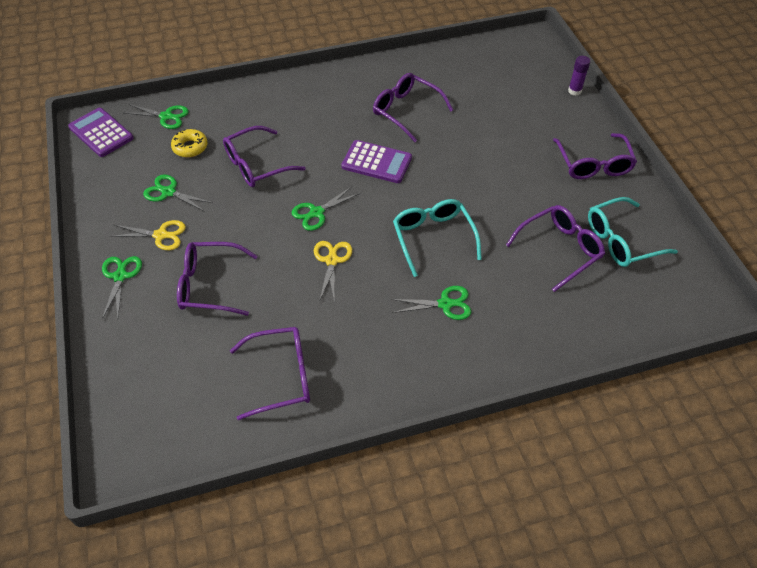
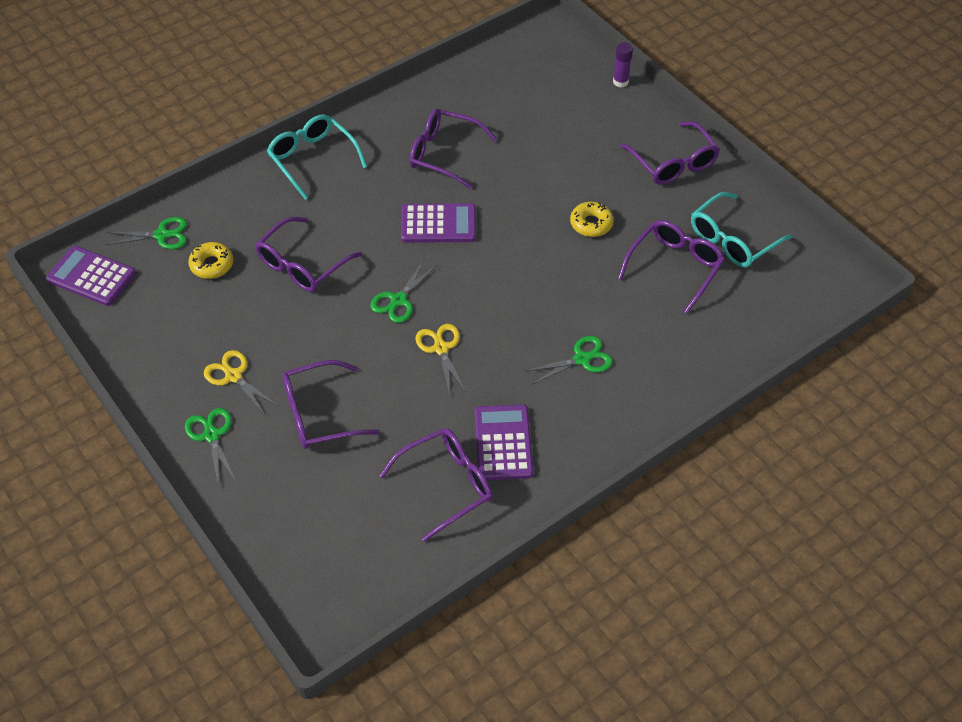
camera: 20 degrees left, 0 degrees up
yellow scissors [110,220,186,250] -> yellow scissors turned 120 degrees counterclockwise [204,350,278,414]
green scissors [143,175,213,211] -> none
turquoise glasses [393,199,482,277] -> turquoise glasses moved to [267,114,367,200]
none -> purple calculator [475,404,533,480]
none -> yellow donut [570,202,614,237]

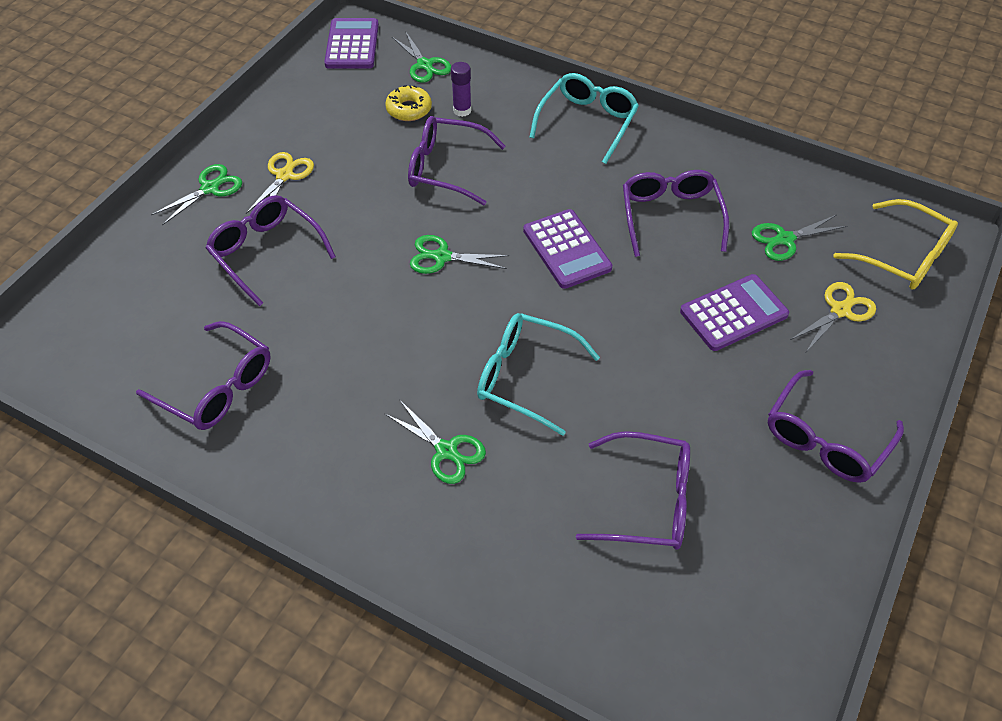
camera: 65 degrees right, 0 degrees up
yellow scissors [415,324,466,396] -> yellow scissors moved to [790,282,876,352]
purple calculator [475,404,533,480] -> purple calculator moved to [680,274,789,351]
yellow donut [570,202,614,237] -> none
purple glue stick [613,42,633,87] -> purple glue stick moved to [451,62,472,117]
turquoise glasses [691,192,792,267] -> turquoise glasses moved to [477,313,600,436]
none -> green scissors [752,215,847,261]
none -> yellow glasses [833,199,958,290]

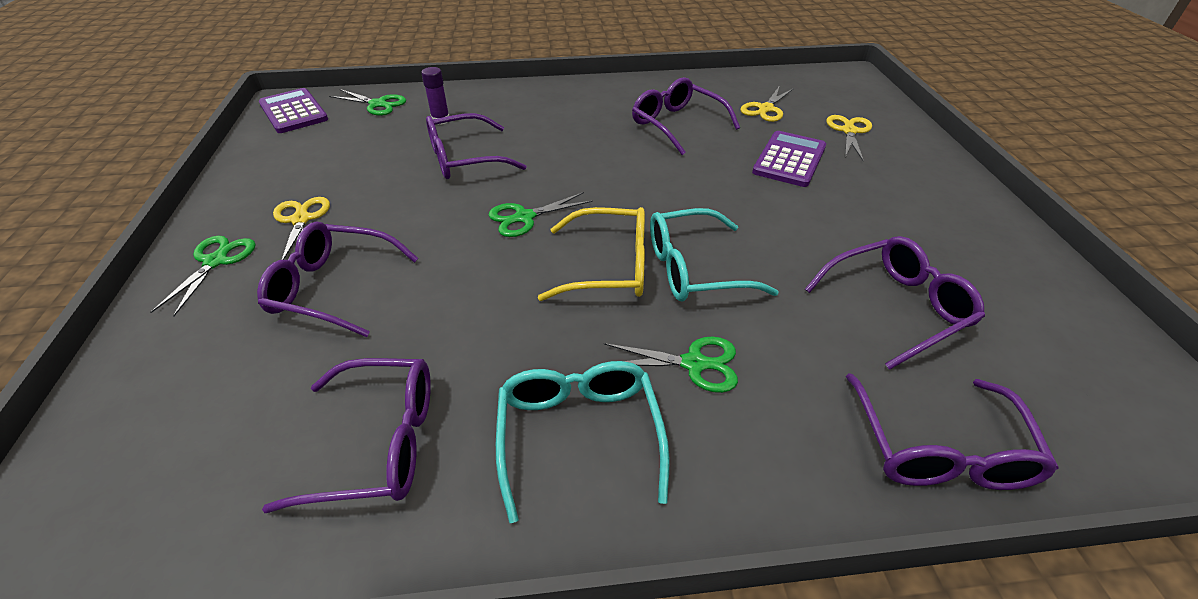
camera: 35 degrees left, 10 degrees down
yellow donut [385,85,432,121] -> none
purple calculator [523,209,612,289] -> none
turquoise glasses [529,73,639,164] -> turquoise glasses moved to [496,361,670,523]
green scissors [752,215,847,261] -> yellow scissors [740,87,794,122]
purple glasses [768,370,904,483] -> purple glasses moved to [846,373,1059,490]
yellow glasses [833,199,958,290] -> yellow glasses moved to [538,207,645,301]

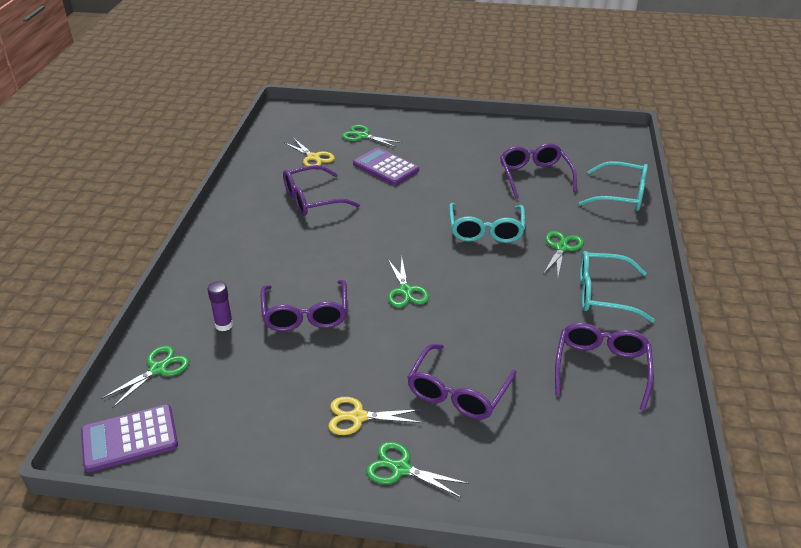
camera: 75 degrees left, 5 degrees down
yellow glasses [538,207,645,301] -> none
yellow scissors [826,115,872,161] -> green scissors [342,125,402,148]
purple glasses [846,373,1059,490] -> turquoise glasses [579,161,648,211]

